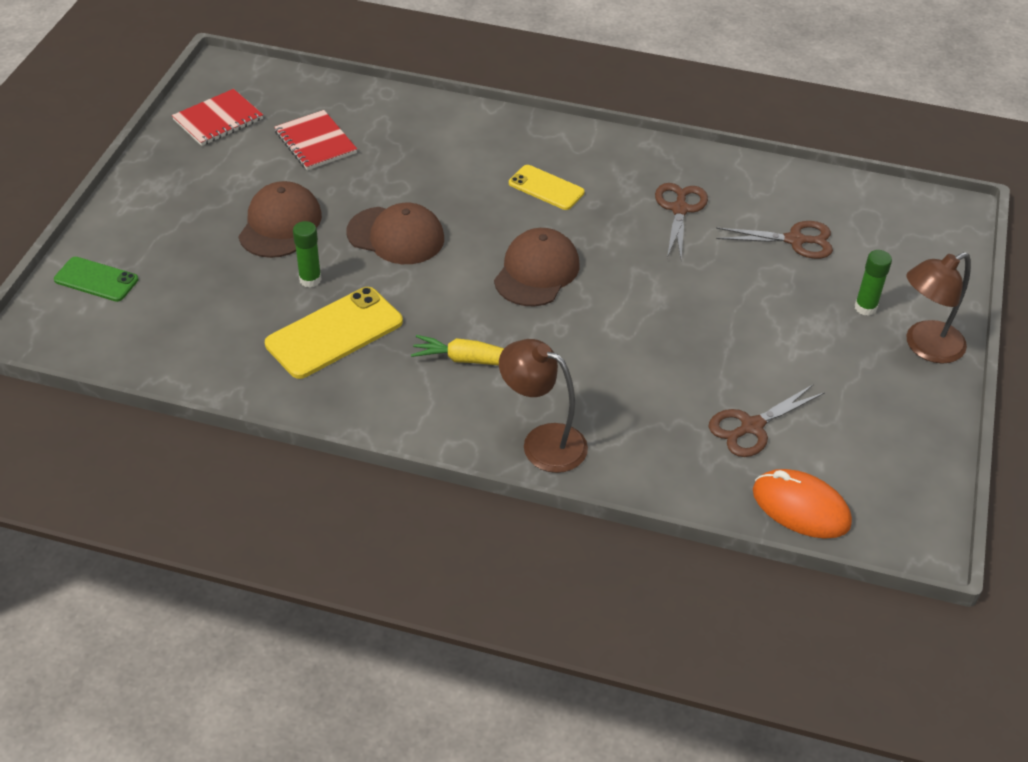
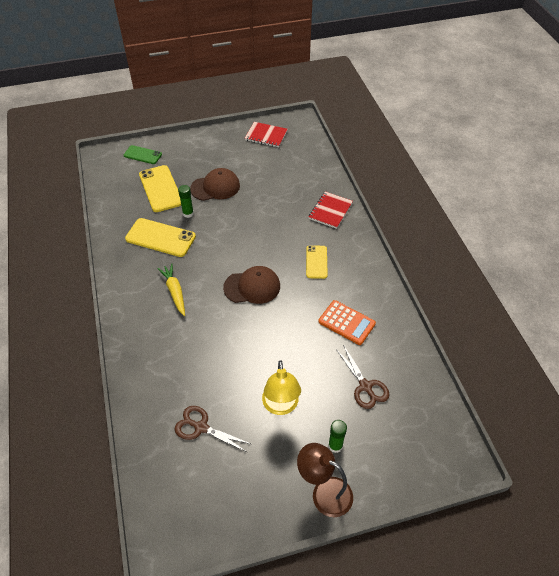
camera: 60 degrees right, 5 degrees up
green phone [54,257,138,302] -> green phone turned 60 degrees counterclockwise [124,145,162,164]
red notebook [274,110,357,170] -> red notebook moved to [309,191,353,229]
brown cap [346,203,444,264] -> none
brown lamp [499,339,588,473] -> none
brown scissors [655,183,708,258] -> orange calculator [318,300,376,345]
orange mouse [753,469,852,539] -> none
none -> yellow phone [139,165,181,212]
none -> yellow lamp [262,360,301,415]

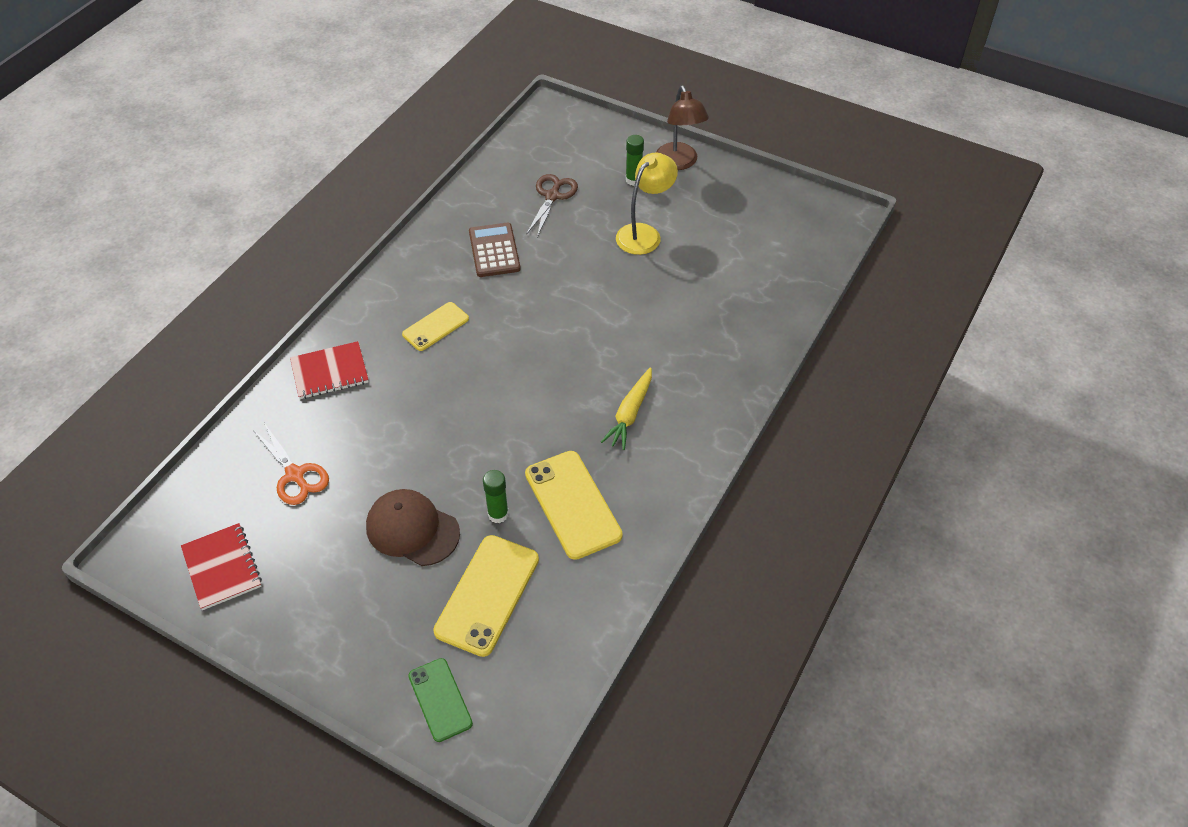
camera: 135 degrees left, 0 degrees up
brown scissors [174,406,251,452] -> none
brown cap [223,266,280,304] -> none
orange calculator [318,300,376,345] -> brown calculator [469,223,521,277]
none -> orange scissors [253,423,329,505]

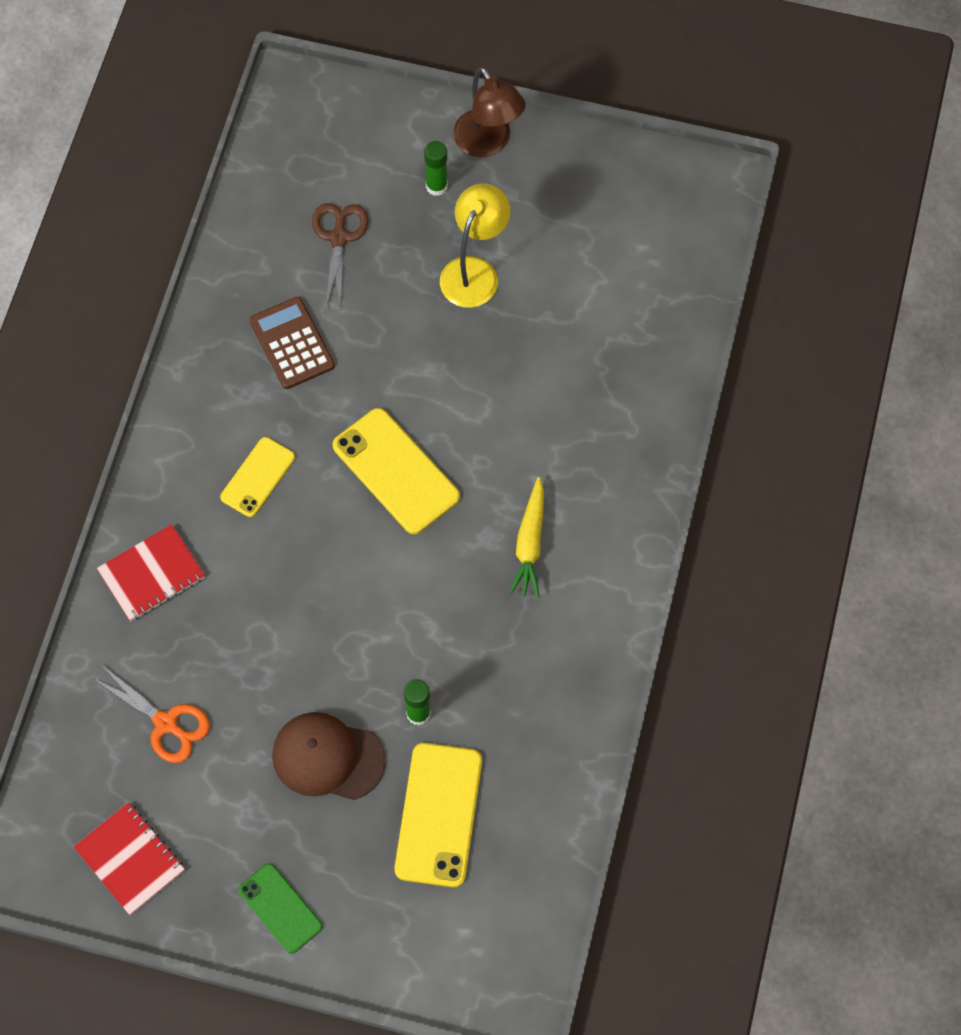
camera: 15 degrees left, 15 degrees up
green phone [408,658,473,742] -> green phone moved to [238,863,323,954]
yellow phone [525,451,623,560] -> yellow phone moved to [333,408,460,534]

